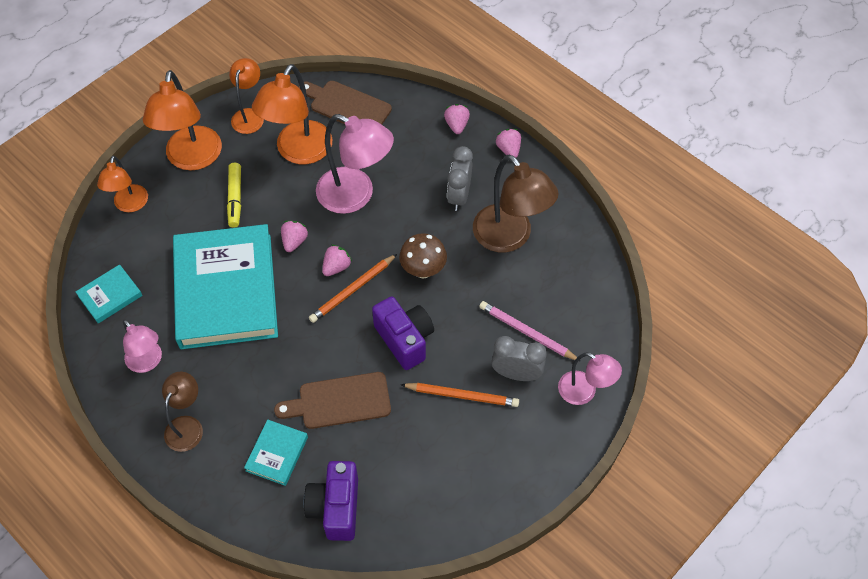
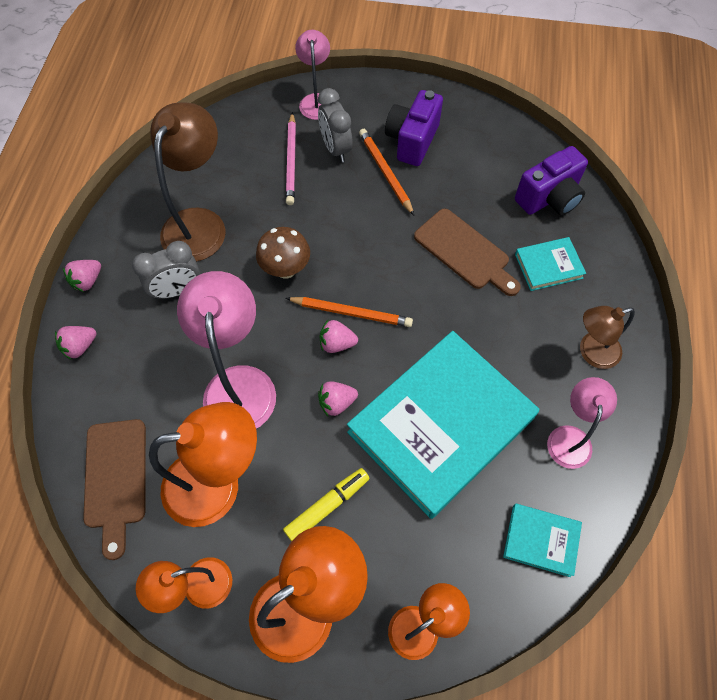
camera: 125 degrees left, 5 degrees up
purple camera [372,297,434,370] -> purple camera moved to [385,90,443,166]

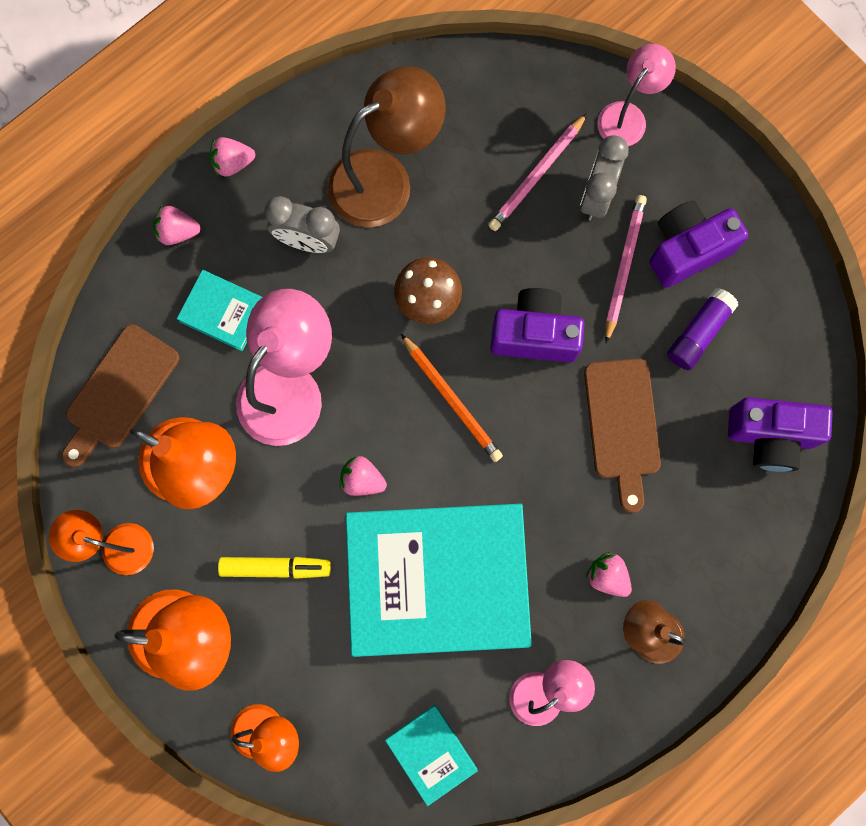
camera: 40 degrees right, 15 degrees up
pink strawberry [320,320,358,353] -> pink strawberry moved to [586,552,632,597]
orange pencil [359,129,414,215] -> pink pencil [605,195,647,344]
turquoise book [515,237,586,291] -> turquoise book moved to [177,270,262,351]
none -> purple camera [490,288,585,363]
none -> purple glue stick [667,288,738,370]

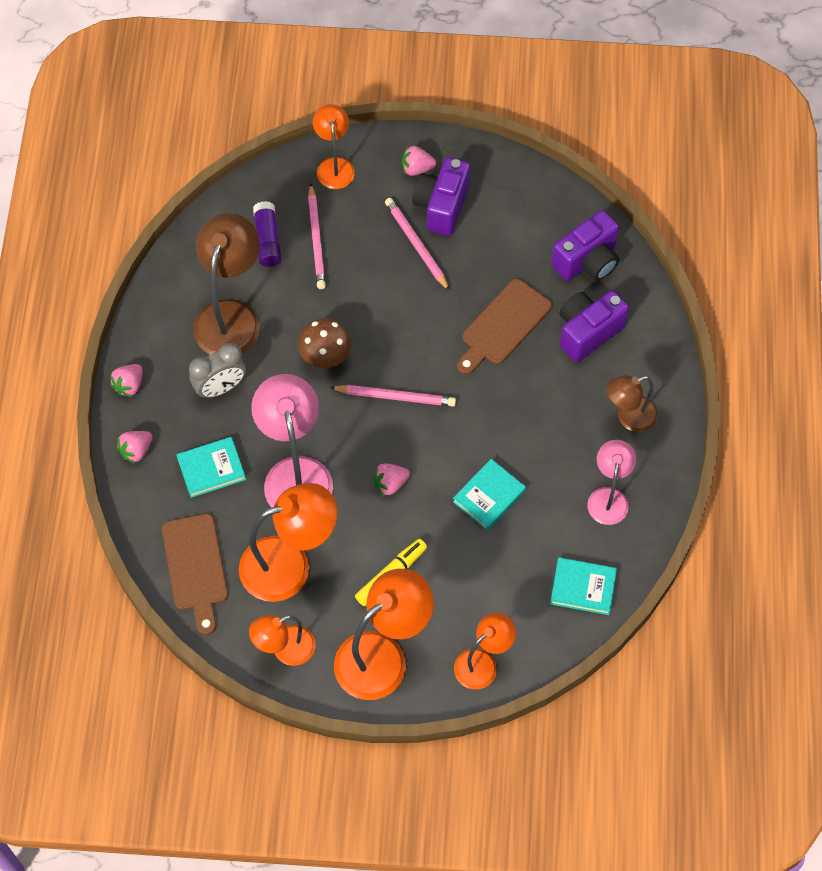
camera: 45 degrees left, 15 degrees down
turquoise book [346,503,532,657] -> turquoise book [453,459,526,530], size x0.42
orange pencil [401,334,503,462] -> pink pencil [330,385,456,407]
purple camera [490,288,585,363] -> purple camera moved to [560,291,629,362]
grey clock [580,135,629,220] -> none
brown cutting board [584,358,661,513] -> brown cutting board turned 90 degrees clockwise [457,279,552,375]
pink strawberry [586,552,632,597] -> pink strawberry moved to [402,146,436,176]
pink lamp [598,44,676,146] -> orange lamp [313,104,355,189]
purple glue stick [667,288,738,370] -> purple glue stick moved to [253,201,281,267]

